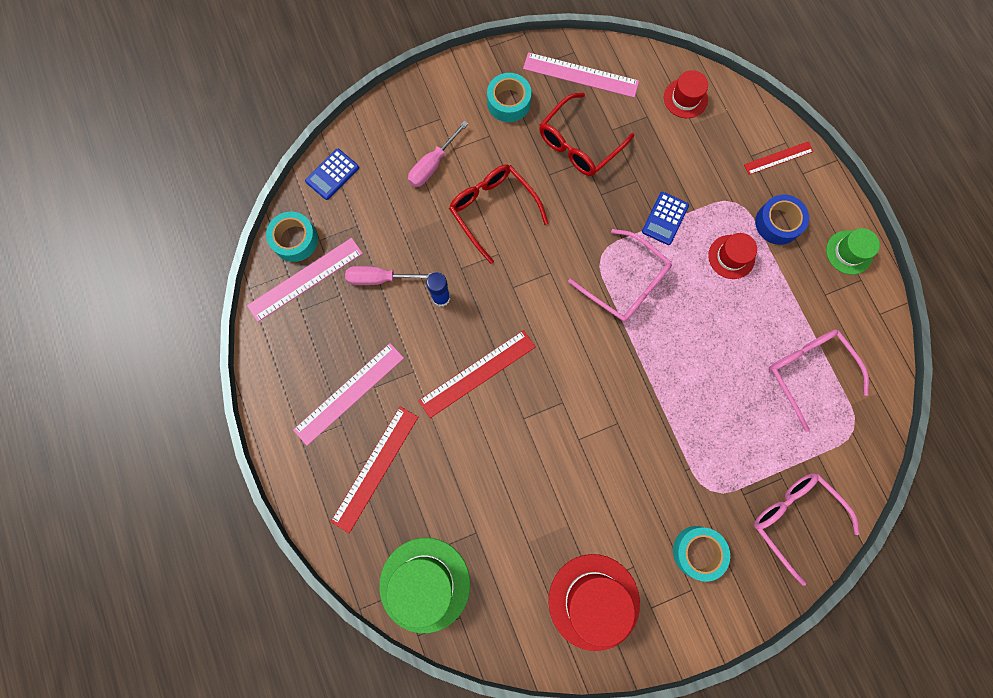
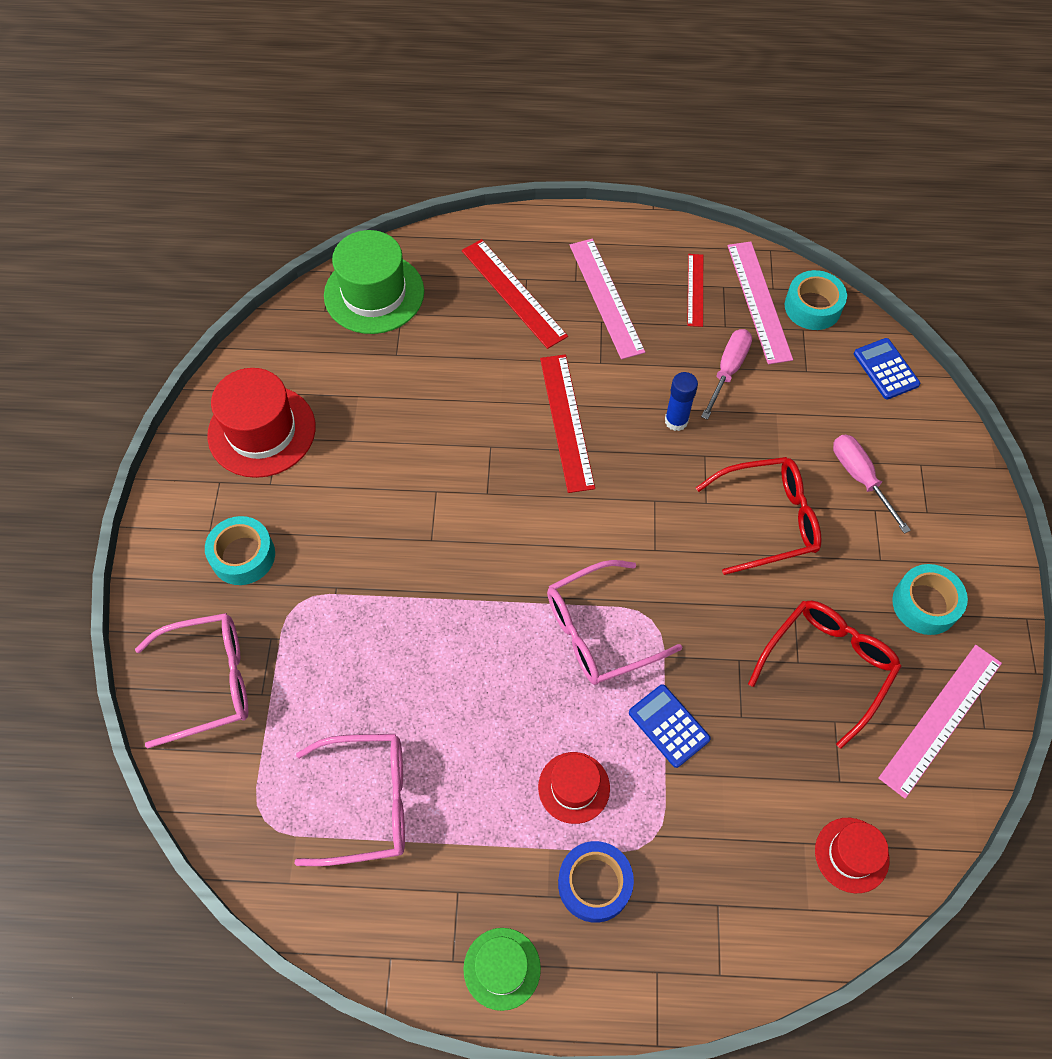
camera: 115 degrees right, 15 degrees down
red glasses [539,93,634,176] -> red glasses turned 60 degrees clockwise [748,601,902,749]
red ruler [744,141,814,175] -> red ruler moved to [687,254,703,327]

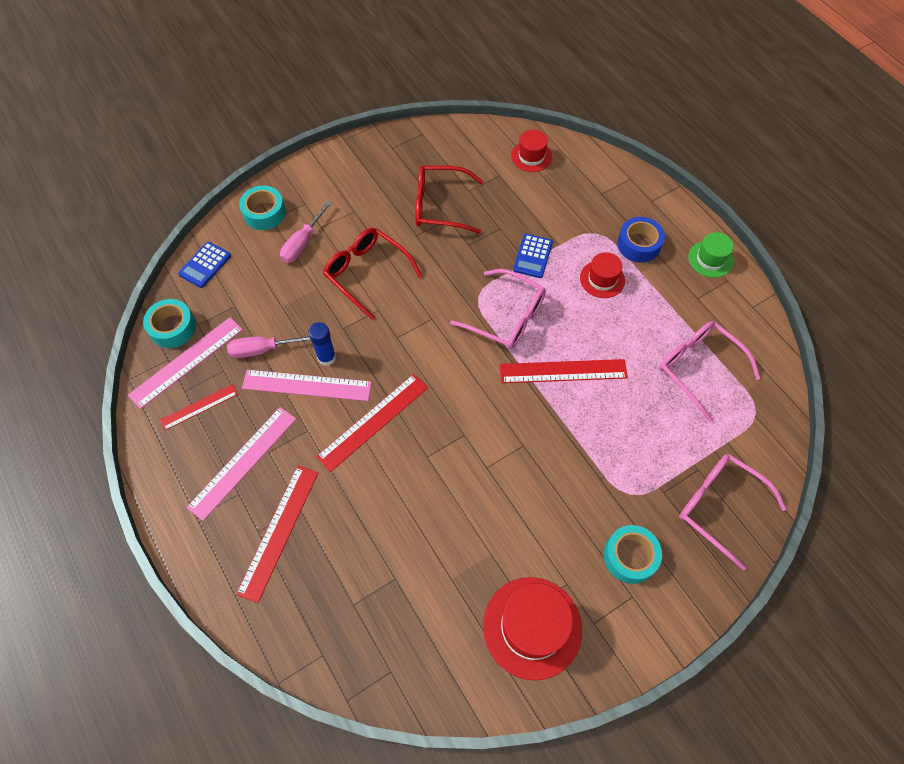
camera: 125 degrees left, 0 degrees up
green hat [324,230,424,334] -> none
pink ruler [878,645,1002,799] -> pink ruler moved to [242,370,372,401]
turquoise tape [892,564,968,635] -> turquoise tape moved to [239,186,286,230]
none -> red ruler [500,359,628,383]

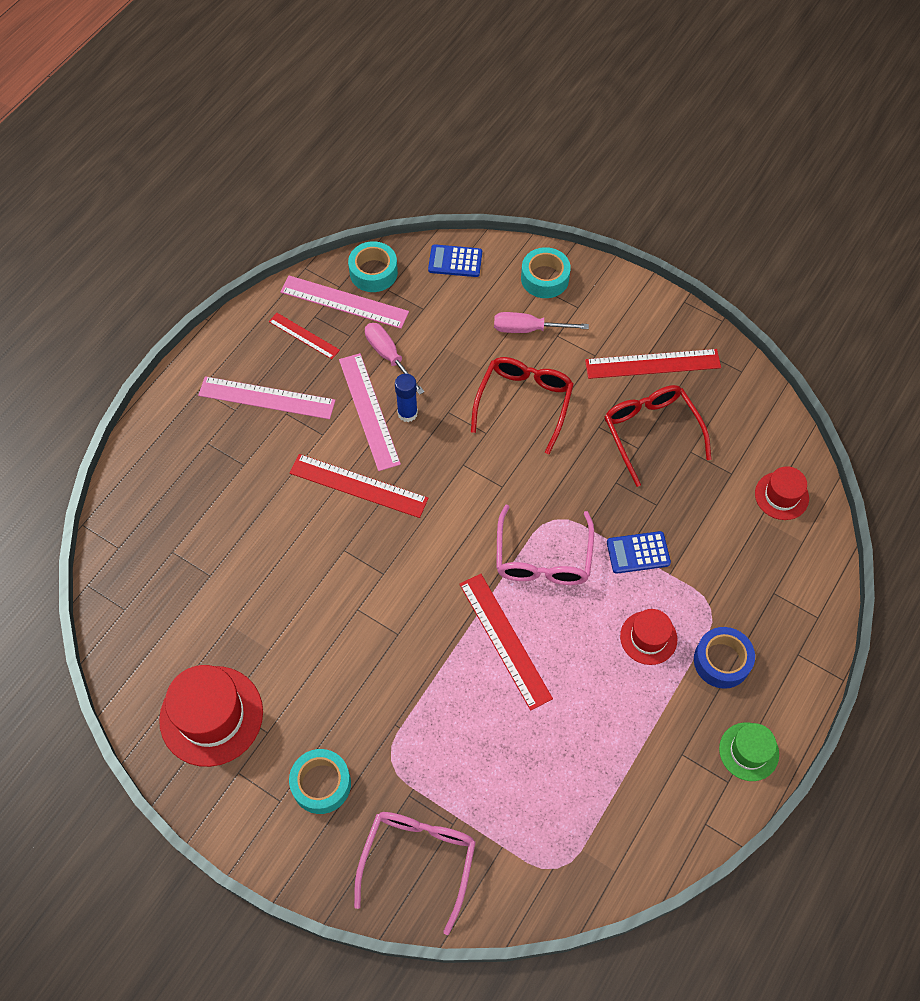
camera: 65 degrees right, 0 degrees up
red ruler [236,466,318,603] -> red ruler moved to [585,349,721,379]
pink glasses [659,321,761,422] -> none

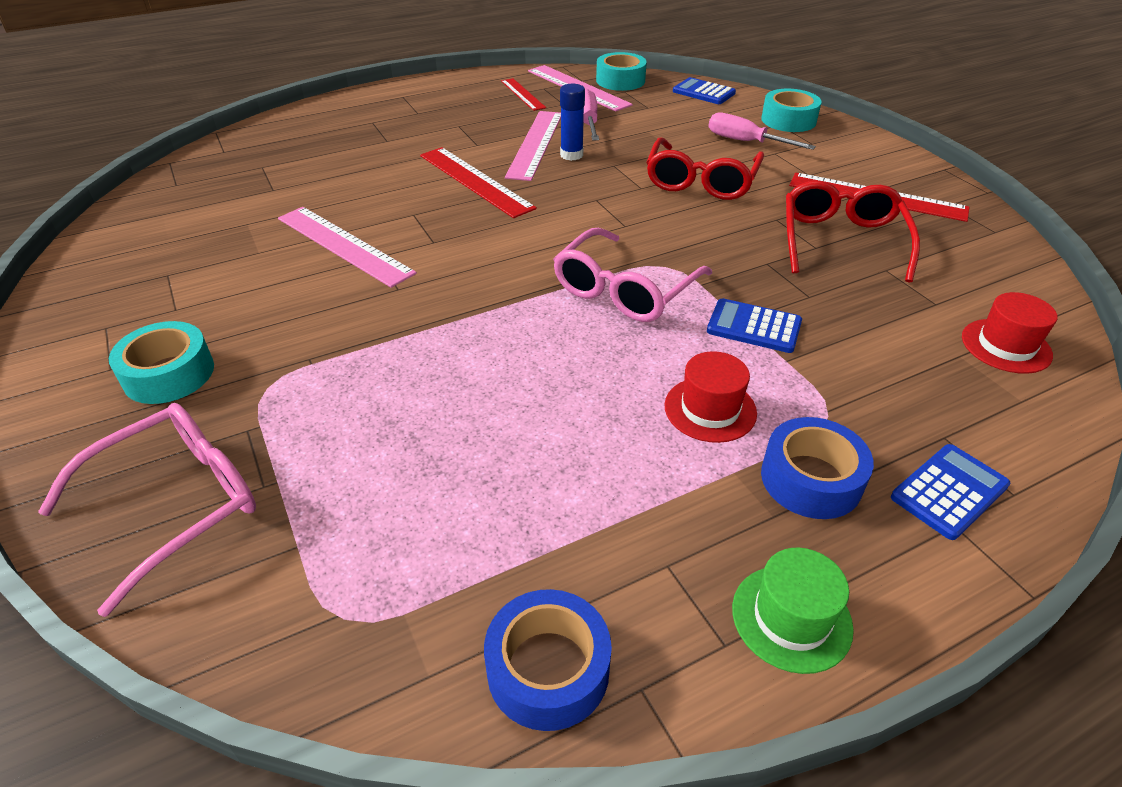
camera: 30 degrees right, 20 degrees down
red hat [159,665,263,767] -> none
pink ruler [198,376,336,419] -> pink ruler moved to [278,207,417,288]
red ruler [459,574,553,710] -> none
red glasses [471,357,574,454] -> red glasses turned 150 degrees clockwise [646,138,764,200]
none -> blue tape [484,589,612,731]
none -> blue calculator [891,444,1010,540]

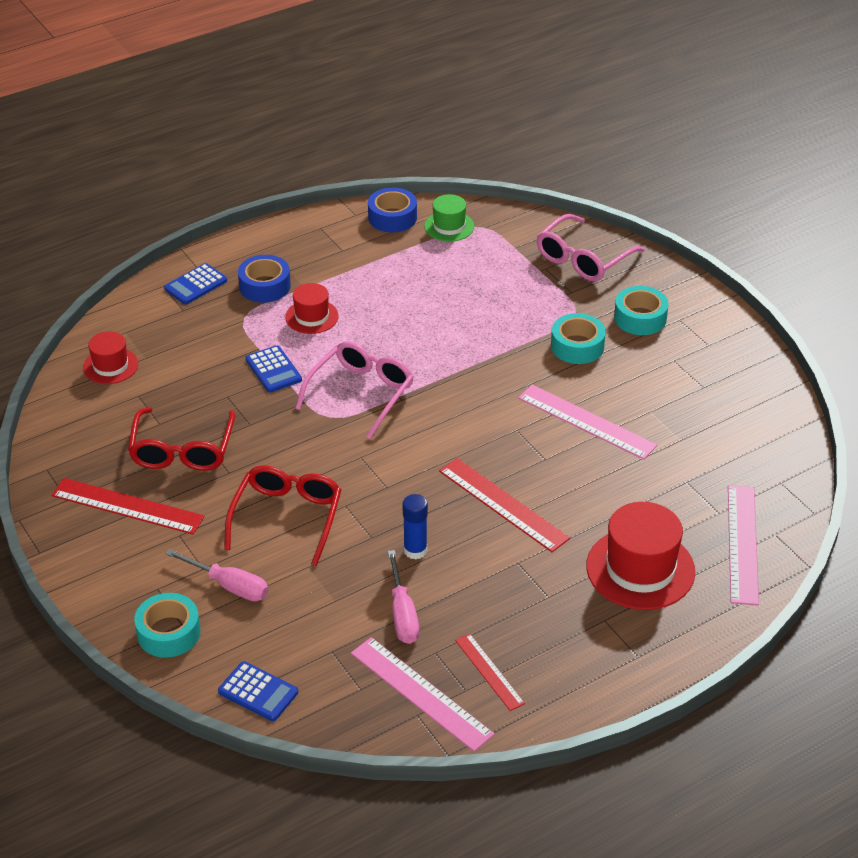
camera: 175 degrees right, 0 degrees up
pink ruler [505,111,561,181] -> pink ruler moved to [728,485,759,605]
turquoise tape [596,52,647,91] -> turquoise tape moved to [551,313,606,364]
blue calculator [707,298,802,353] -> blue calculator turned 45 degrees clockwise [245,345,302,392]
green hat [732,548,854,674] -> green hat moved to [424,194,474,242]
none -> red hat [586,502,695,610]

